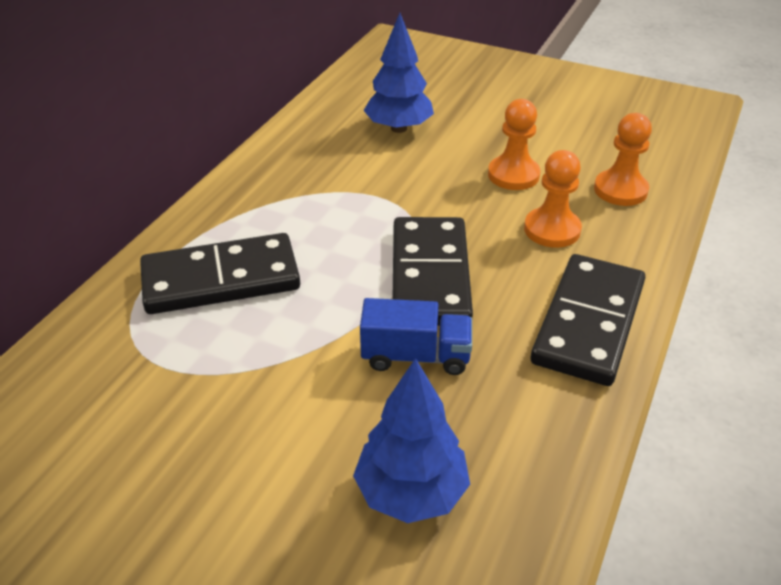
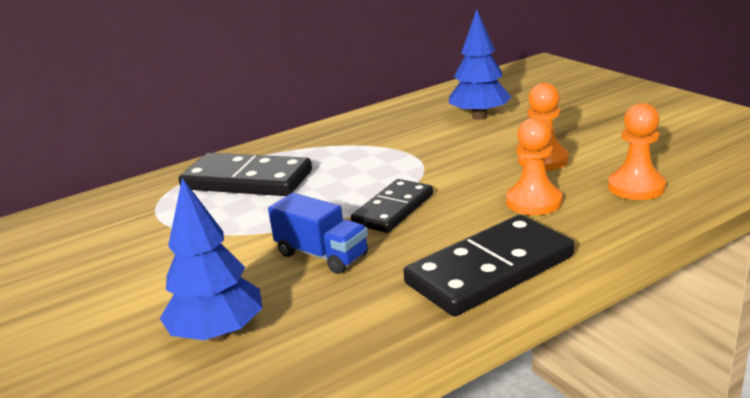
camera: 35 degrees right, 15 degrees down
black domino [392,217,473,326] -> black domino [351,179,433,233], size x0.65

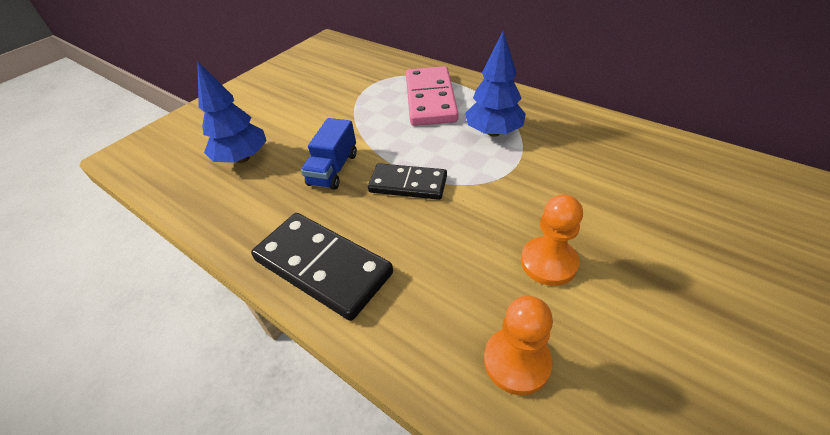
camera: 70 degrees right, 20 degrees up
black domino [179,153,312,196] -> pink domino [406,66,459,126]
blue tree [449,9,511,120] -> blue tree moved to [465,31,526,137]
orange pawn [506,117,563,215] -> none

